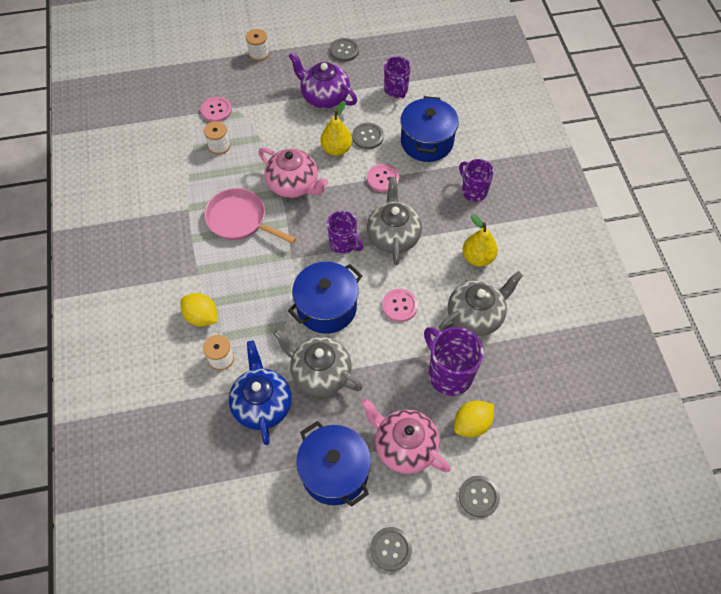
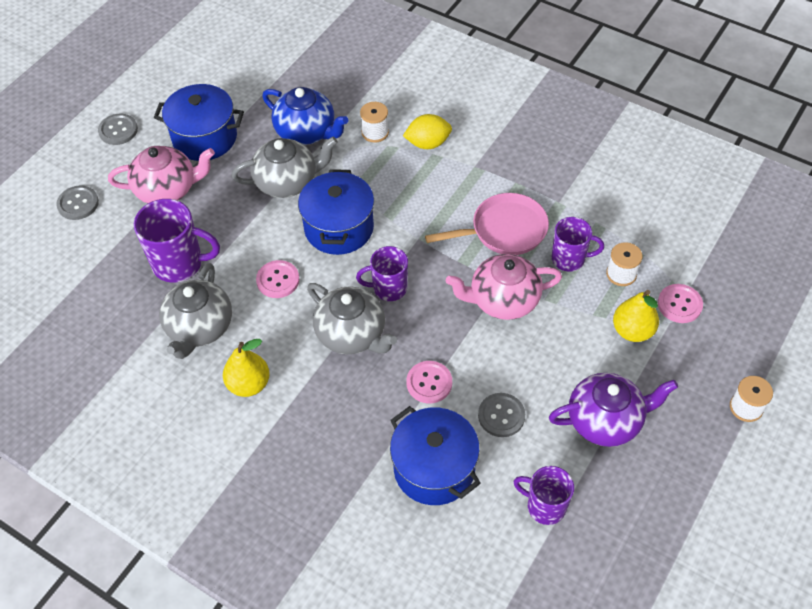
camera: 135 degrees right, 5 degrees down
yellow pear [320,101,352,156] -> yellow pear moved to [613,290,659,342]
grey button [330,38,359,62] -> none
yellow lemon [454,400,494,437] -> none
purple mug [459,159,494,202] -> purple mug moved to [552,217,604,272]

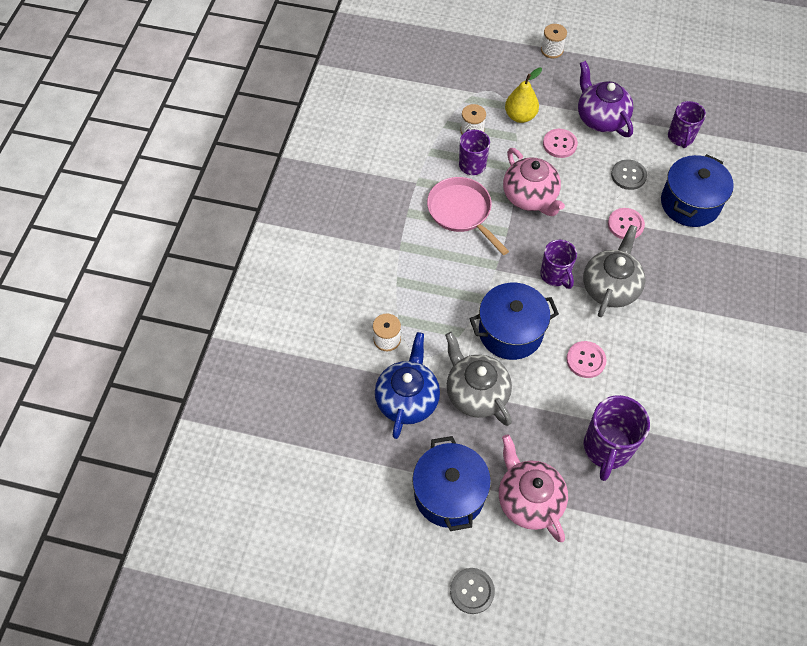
camera: 110 degrees left, 5 degrees up
grey button [56,185,99,220] -> none
purple mug [134,199,220,282] -> purple mug turned 150 degrees counterclockwise [583,395,650,481]
grey teapot [159,263,232,359] -> none
yellow pear [223,339,270,397] -> none
yellow lemon [403,114,452,149] -> none
pink button [658,284,703,323] -> pink button moved to [543,129,578,158]

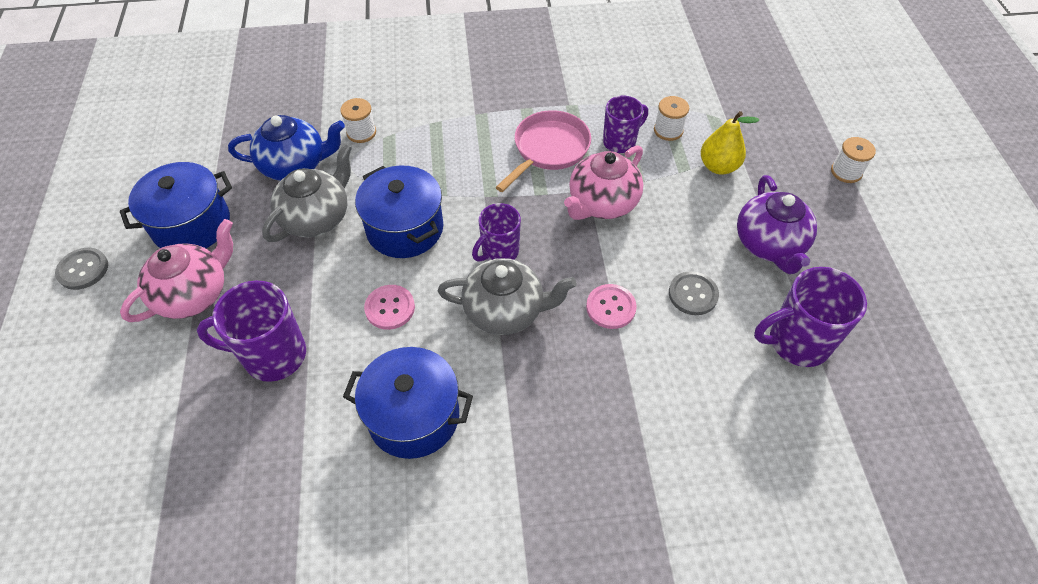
camera: 70 degrees right, 5 degrees down
pink button [543,129,578,158] -> none
purple teapot [578,61,634,137] -> purple teapot turned 135 degrees clockwise [737,175,817,274]
blue pot [661,154,734,227] -> blue pot moved to [343,347,473,459]
purple mug [668,101,706,148] -> purple mug [754,267,867,367], size x1.52

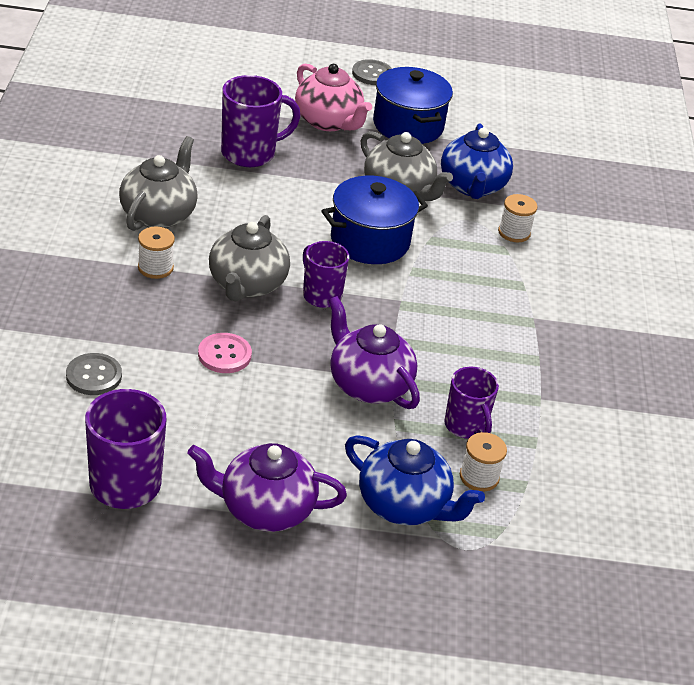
camera: 95 degrees right, 15 degrees down
purple mug [197,281,306,382] -> purple mug turned 60 degrees clockwise [221,75,301,167]
blue pot [343,347,473,459] -> grey teapot [119,136,198,231]
pink button [364,285,415,330] -> none
pink pan [496,110,591,192] -> none
pink teapot [564,145,643,220] -> purple teapot [328,296,420,409]
grey button [669,271,719,315] -> grey button moved to [66,353,122,395]
yellow pear [701,111,759,175] -> blue teapot [345,435,485,526]
white spool [831,137,876,183] -> white spool moved to [138,227,175,279]

